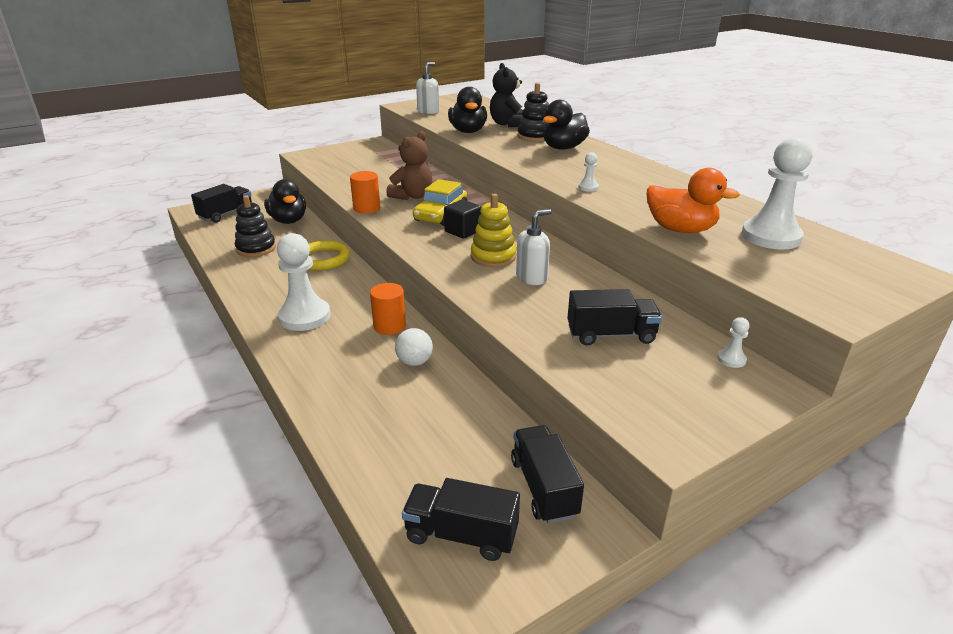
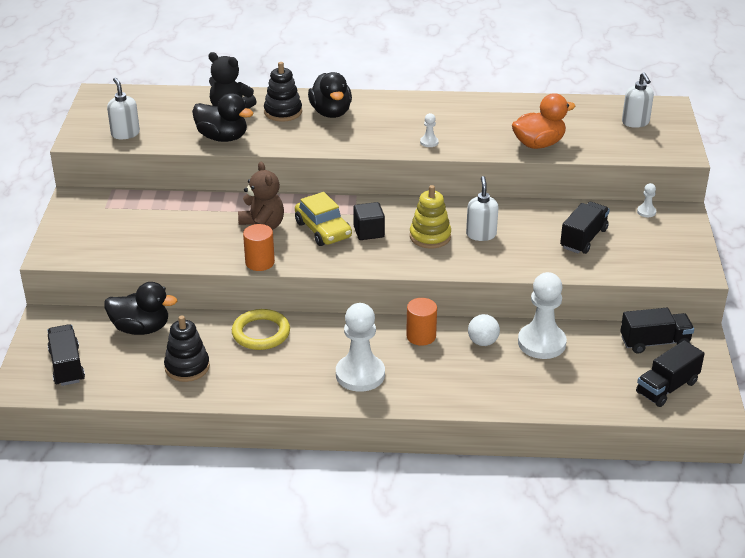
camera: 55 degrees left, 5 degrees up
black truck [511,425,584,524] -> black truck turned 150 degrees clockwise [620,308,694,354]
white pawn [742,137,813,250] -> white pawn moved to [518,272,567,359]
none -> white soap dispenser [622,72,654,128]

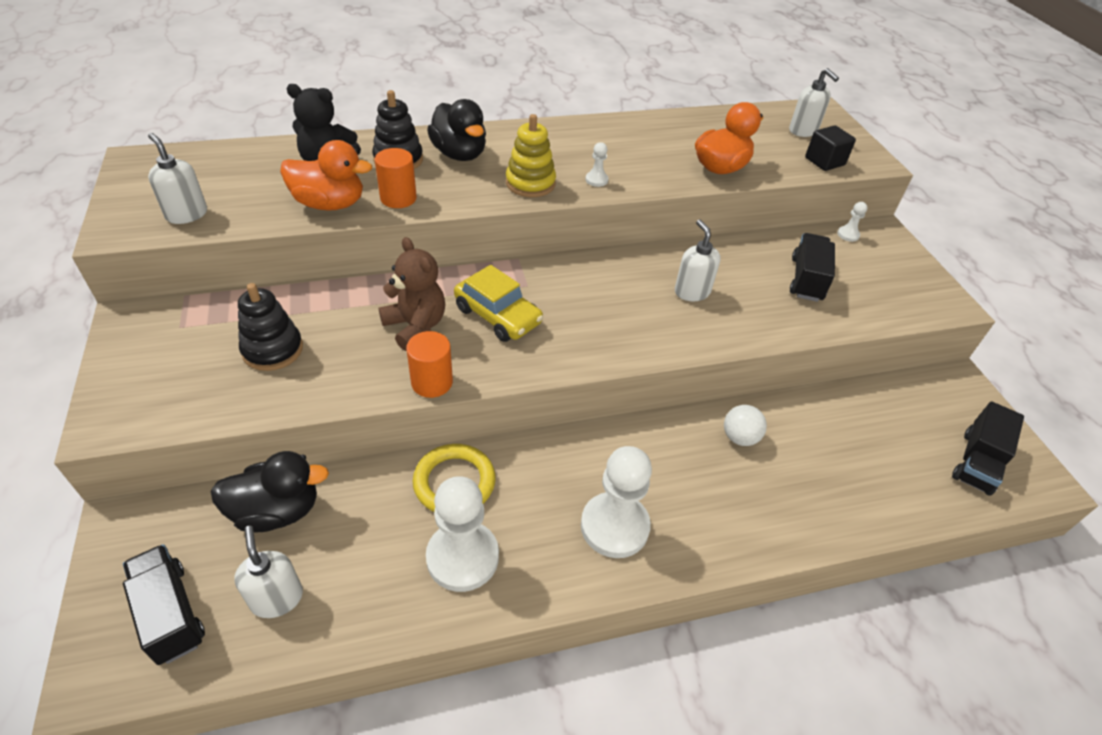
camera: 20 degrees left, 10 degrees up
black stacking toy [164,315,210,382] -> black stacking toy moved to [238,283,303,371]
black duck [192,93,253,142] -> orange duck [280,140,372,211]
black cube [353,202,385,240] -> black cube moved to [805,125,856,171]
orange cylinder [406,298,437,346] -> orange cylinder moved to [375,148,417,208]
yellow stacking toy [410,185,451,248] -> yellow stacking toy moved to [506,114,556,197]
white pawn [518,272,567,359] -> white pawn moved to [426,476,499,592]
black truck [620,308,694,354] -> none
none -> white soap dispenser [234,526,303,618]

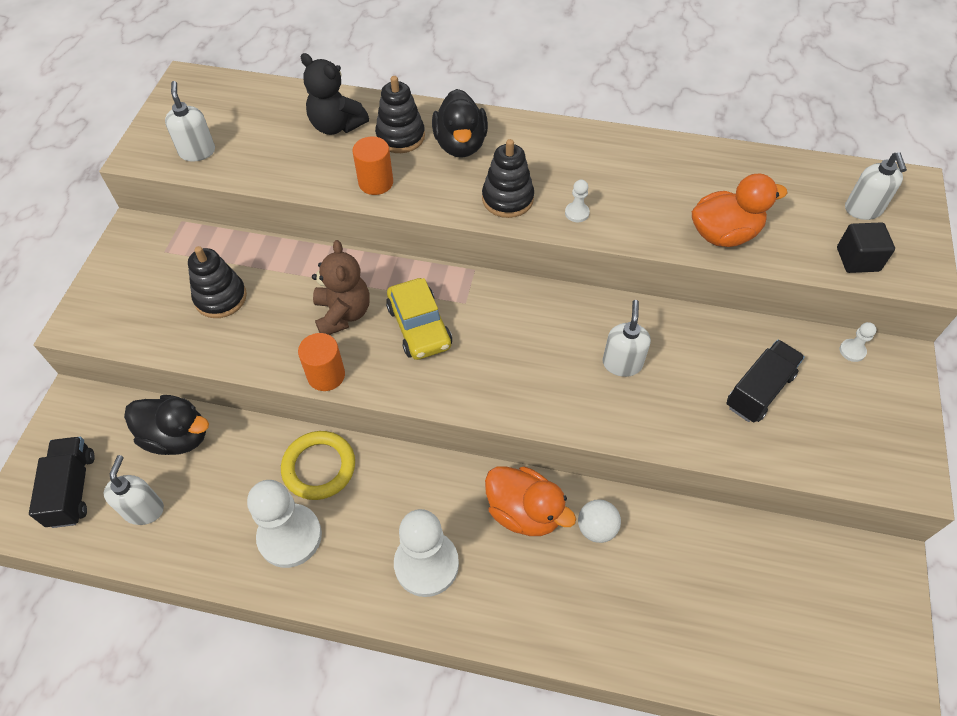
camera: 30 degrees right, 10 degrees up
orange duck [280,140,372,211] -> orange duck moved to [485,466,576,536]
yellow stacking toy [506,114,556,197] -> black stacking toy [482,139,534,218]
black truck [952,401,1024,496] -> none

